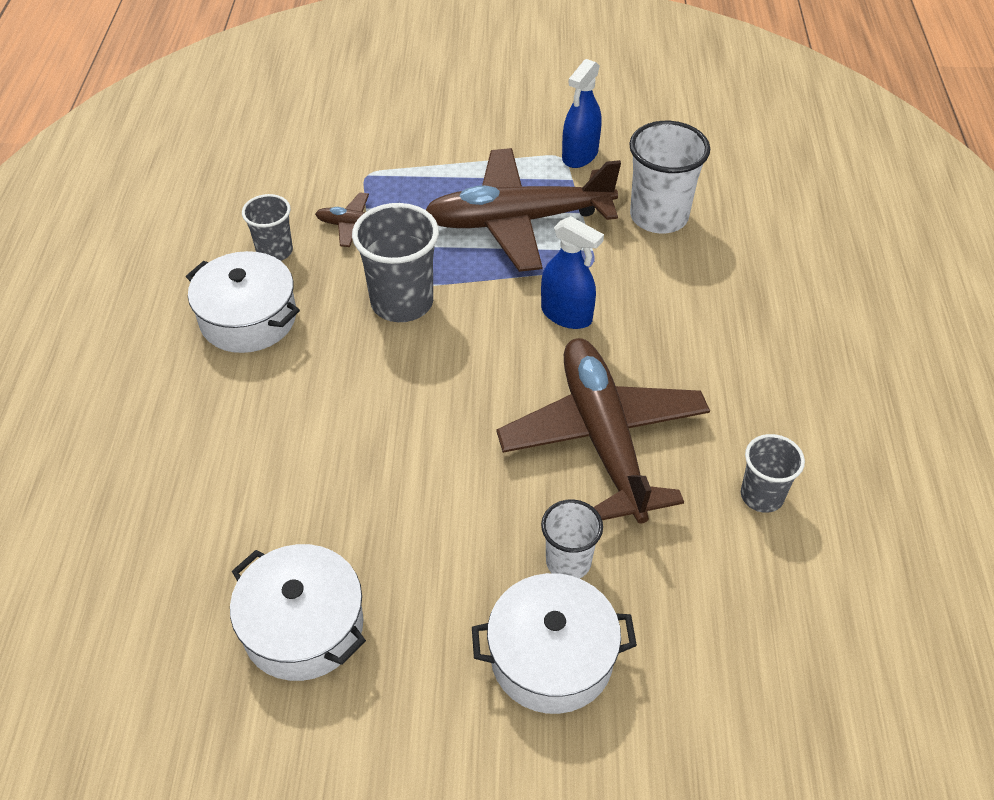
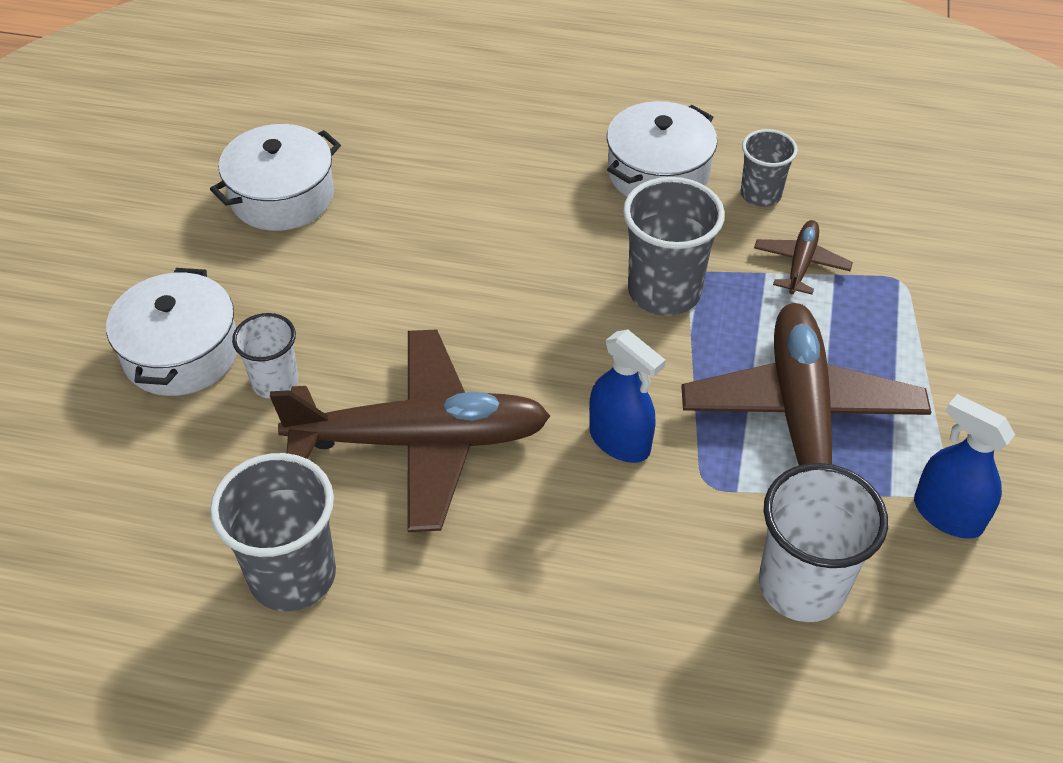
camera: 100 degrees right, 0 degrees up
blue spray bottle [541,216,604,329] -> blue spray bottle turned 90 degrees counterclockwise [589,329,666,463]
grey cup [741,434,805,513] -> grey cup [210,453,336,611], size x1.67

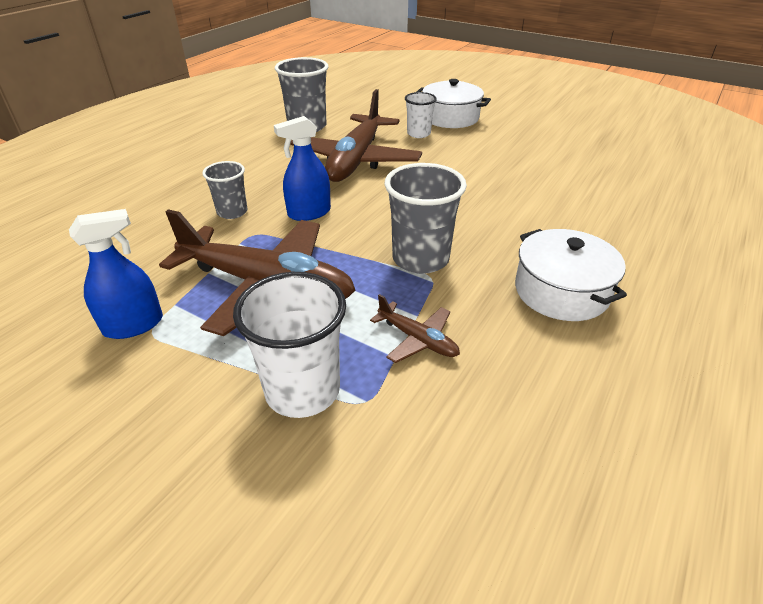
camera: 110 degrees right, 10 degrees down
white pot [210,124,341,231] -> none
grey cup [741,129,798,207] -> grey cup moved to [202,161,247,219]
white cup [759,463,888,622] -> white cup moved to [233,272,346,418]

